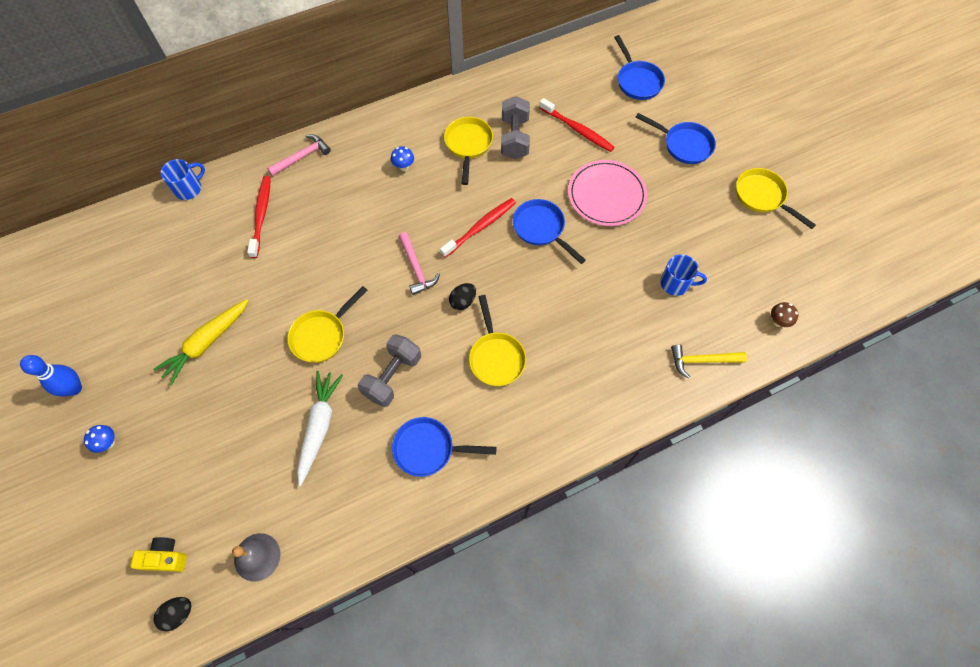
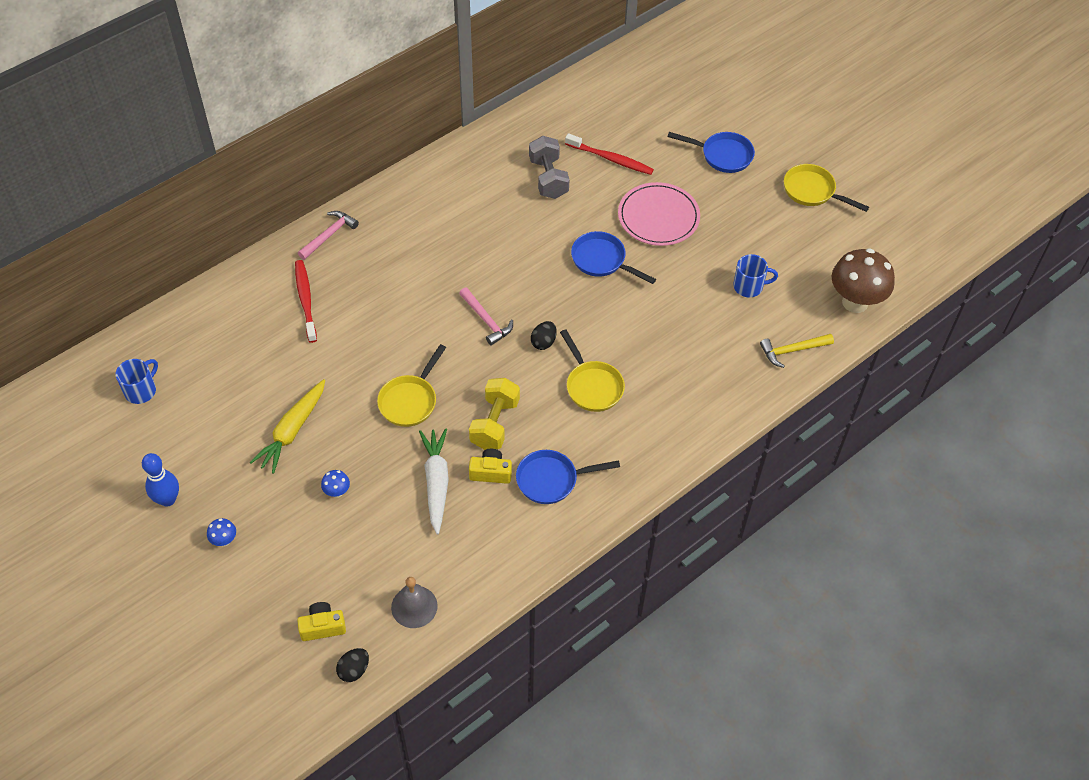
camera: 15 degrees left, 10 degrees down
blue mug [160,159,205,200] -> blue mug moved to [116,359,158,404]
grey dumbbell [358,334,421,407] -> yellow dumbbell [469,378,520,450]
blue mushroom [391,146,414,171] -> blue mushroom moved to [321,470,350,498]
red toothbrush [440,198,516,258] -> none
yellow pan [444,117,493,185] -> none
blue pan [614,35,665,100] -> none
brown mushroom [771,302,798,327] -> brown mushroom [832,249,895,313], size x2.39
none -> yellow camera [469,449,512,484]

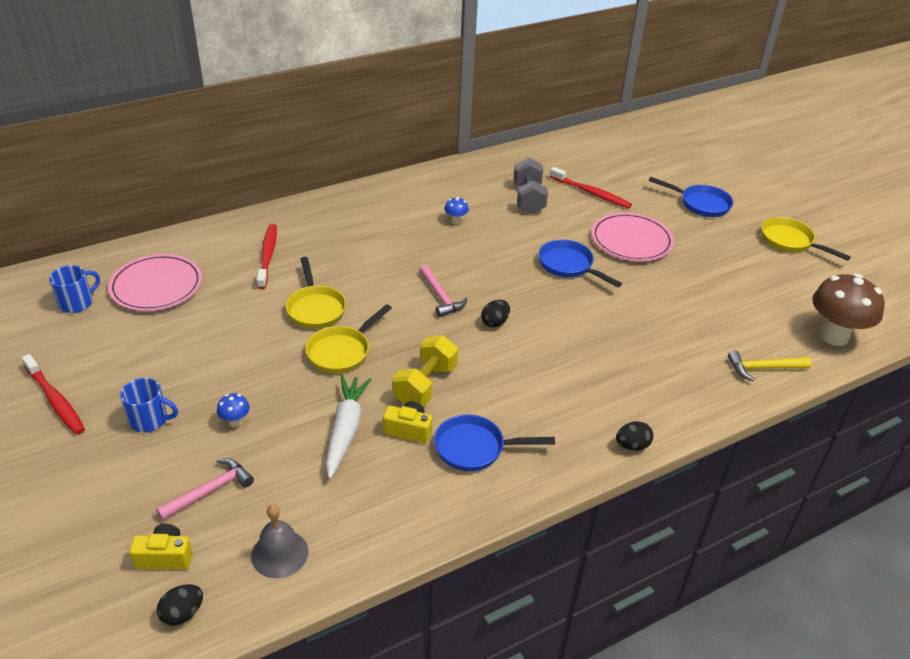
camera: 10 degrees right, 15 degrees down
blue bowling pin [142,453,179,507] -> red toothbrush [22,354,85,435]
blue mushroom [207,518,236,547] -> blue mushroom moved to [444,197,469,224]
yellow carrot [250,379,325,474] -> none
pink hammer [298,211,359,260] -> pink hammer moved to [156,458,254,521]
yellow pan [560,329,625,412] -> yellow pan moved to [286,257,346,329]
blue mug [733,254,778,298] -> blue mug moved to [120,378,178,433]
none -> pink plate [108,254,202,311]
none -> black egg [616,421,653,451]

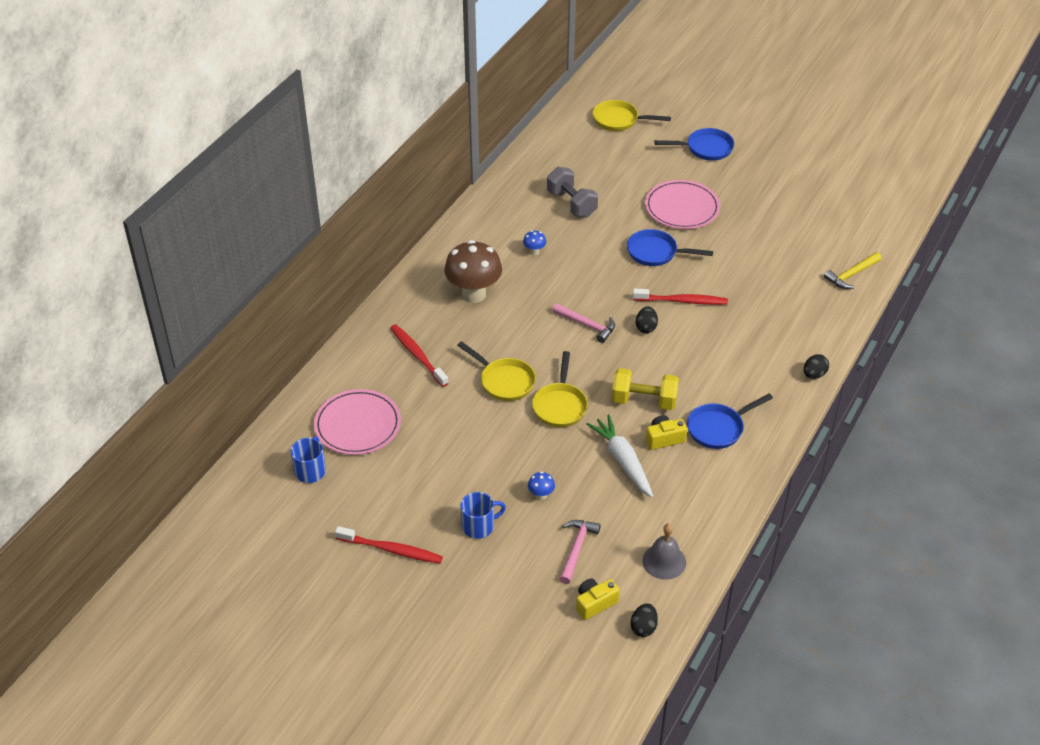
camera: 30 degrees left, 5 degrees up
yellow dumbbell [393,335,458,406] -> yellow dumbbell turned 75 degrees counterclockwise [612,368,679,410]
red toothbrush [550,167,632,208] -> red toothbrush moved to [633,289,728,305]
yellow pan [761,217,851,261] -> yellow pan moved to [593,100,671,131]
brown mushroom [812,274,885,346] -> brown mushroom moved to [444,240,502,303]

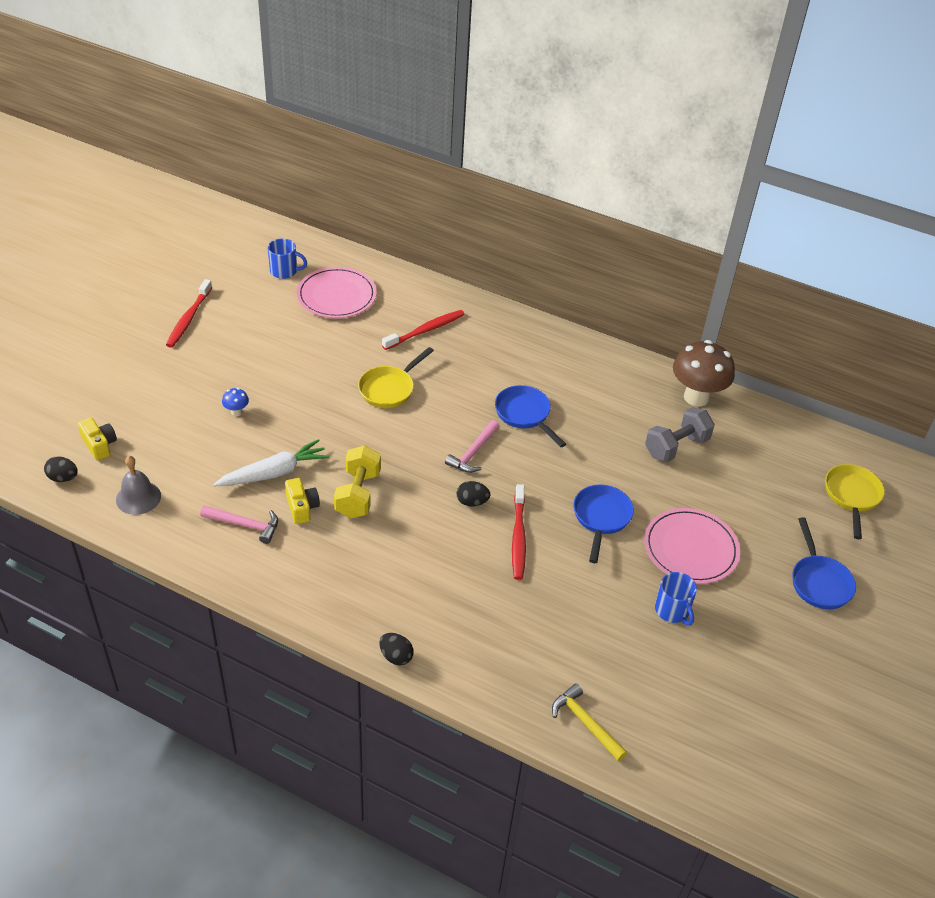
camera: 85 degrees right, 0 degrees up
brown mushroom [444,240,502,303] -> brown mushroom moved to [673,340,735,407]
blue mug [461,492,506,539] -> blue mug moved to [655,572,697,626]
blue mushroom [523,230,546,256] -> none
yellow pan [532,351,588,427] -> none
pink hammer [559,520,601,584] -> pink hammer moved to [200,505,278,544]
blue pan [687,393,773,449] -> blue pan moved to [495,385,566,447]

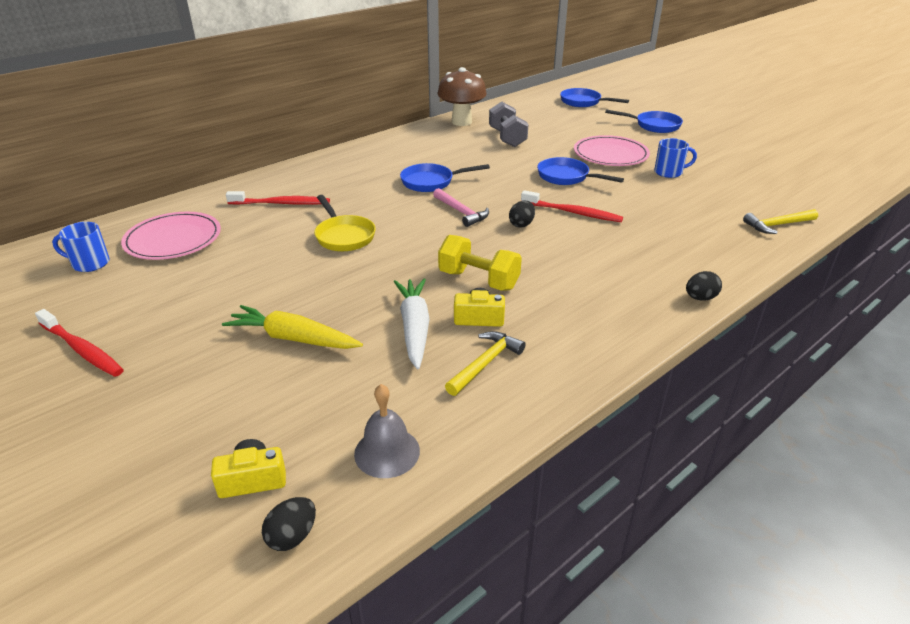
camera: 65 degrees left, 10 degrees down
pink hammer [200,505,278,544] -> yellow hammer [445,331,526,396]
blue mushroom [222,388,249,416] -> yellow carrot [222,305,363,349]
blue mug [268,238,307,279] -> blue mug turned 120 degrees counterclockwise [52,222,110,272]
red toothbrush [382,310,465,350] -> red toothbrush turned 105 degrees clockwise [226,191,330,205]
yellow pan [825,464,885,539] -> blue pan [560,88,629,107]

